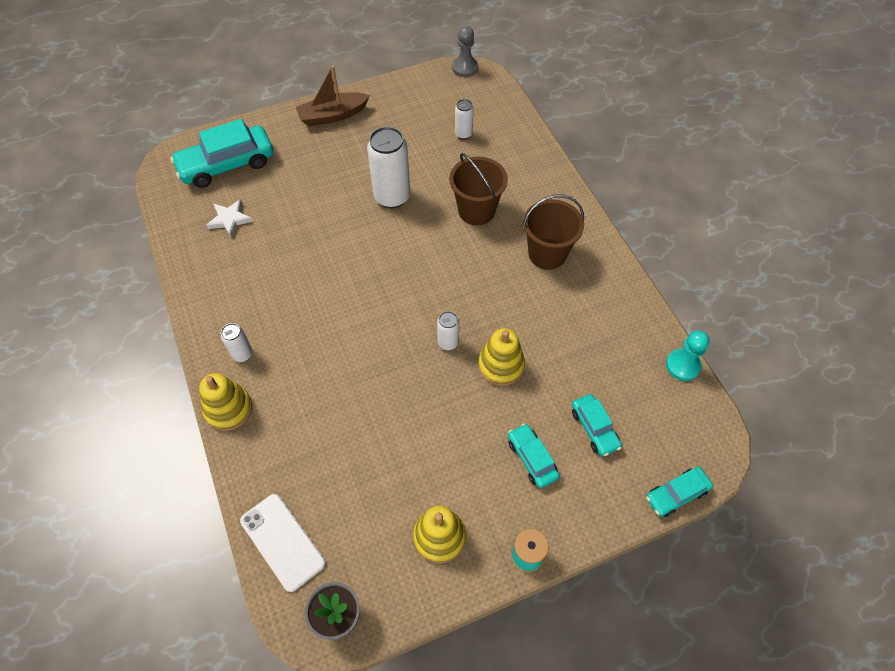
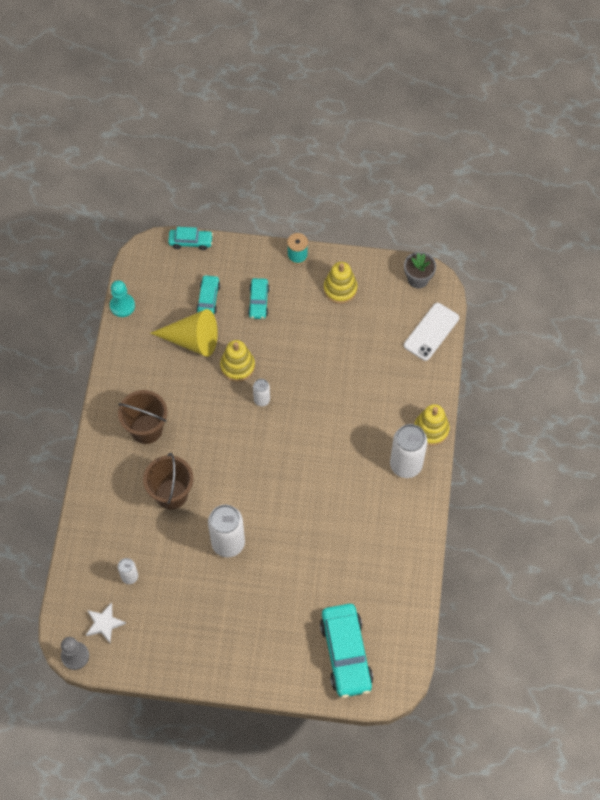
camera: 150 degrees left, 5 degrees up
turquoise car [170,119,273,188] -> turquoise car turned 75 degrees clockwise [320,604,373,698]
white star [206,199,253,238] -> white star moved to [86,602,126,643]
white can [221,323,252,362] -> white can [390,424,427,478], size x1.96
white phone [240,494,326,592] -> white phone turned 45 degrees clockwise [404,303,459,361]
brown boat [296,65,370,126] -> none
none -> yellow cone [150,309,218,357]

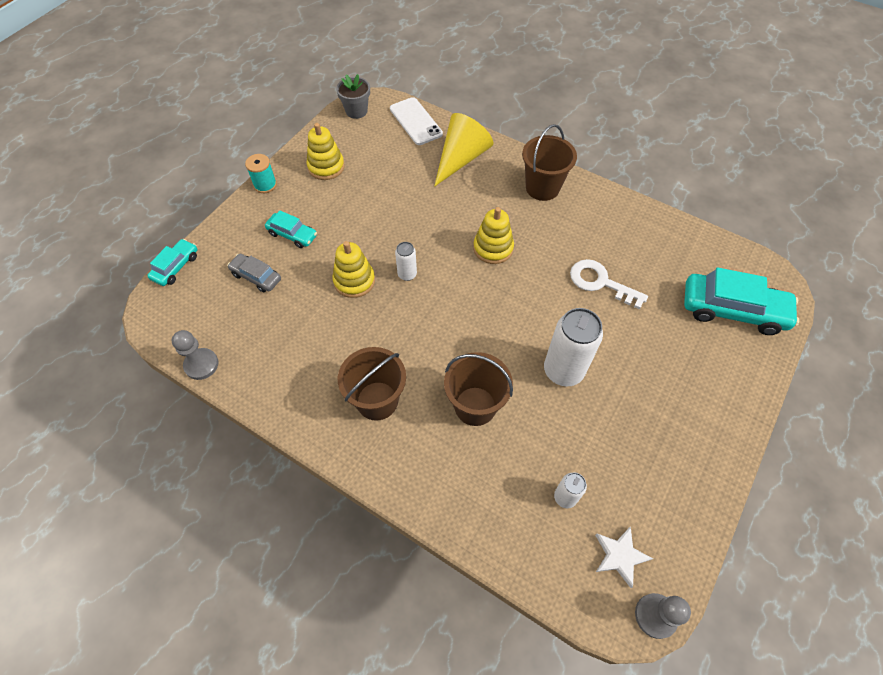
camera: 65 degrees left, 5 degrees down
turquoise pawn [110,280,135,317] -> grey pawn [172,330,218,380]
yellow cone [150,309,218,357] -> yellow cone moved to [434,113,494,187]
turquoise car [196,275,220,314] -> grey car [227,254,281,293]
white can [390,424,427,478] -> brown bucket [522,124,577,201]
yellow stacking toy [414,404,450,446] -> yellow stacking toy moved to [473,207,514,264]
none -> white key [570,259,648,309]

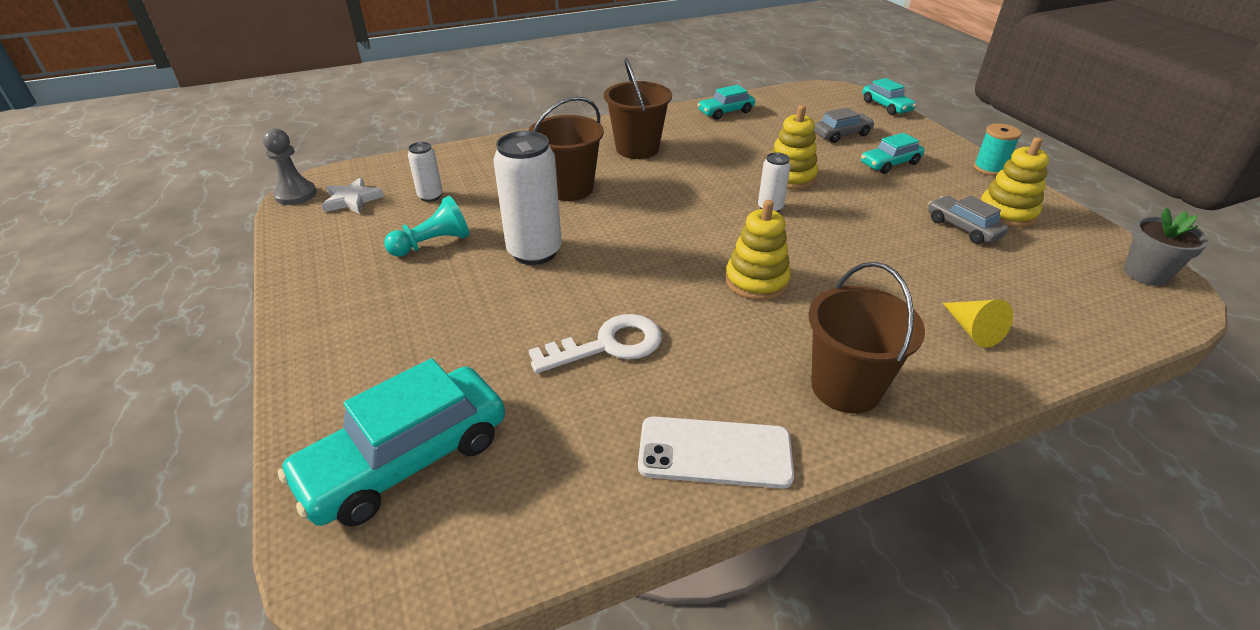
camera: 125 degrees right, 20 degrees down
grey pawn [172,330,218,380] -> none
white phone [390,97,443,145] -> white phone moved to [638,416,794,489]
yellow cone [434,113,494,187] -> yellow cone [943,300,1013,348], size x0.52
none -> turquoise pawn [384,196,469,257]
none -> turquoise car [697,85,755,120]
none -> grey car [928,195,1008,244]

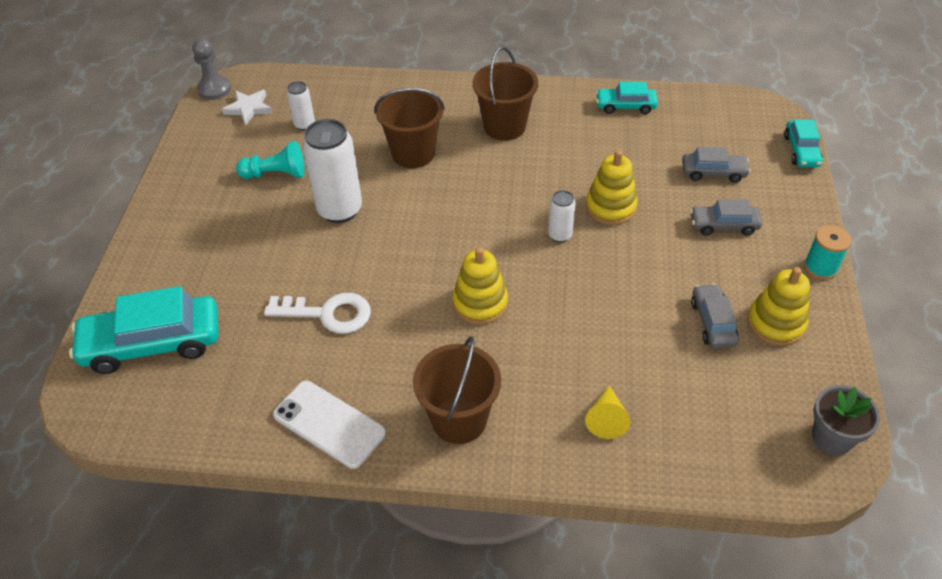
camera: 30 degrees right, 10 degrees up
turquoise car [861,133,924,174] -> grey car [690,199,762,236]

